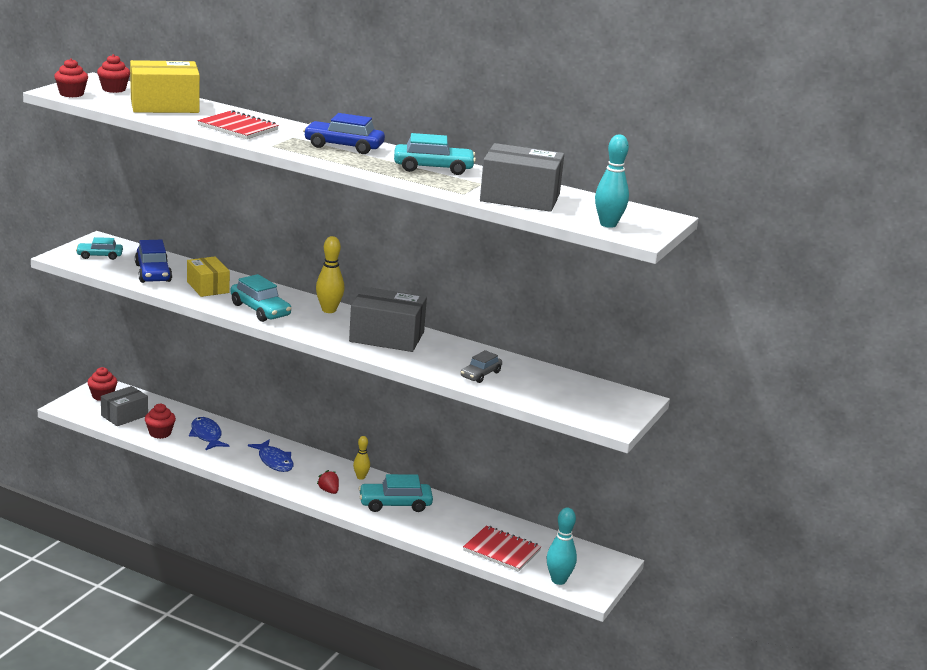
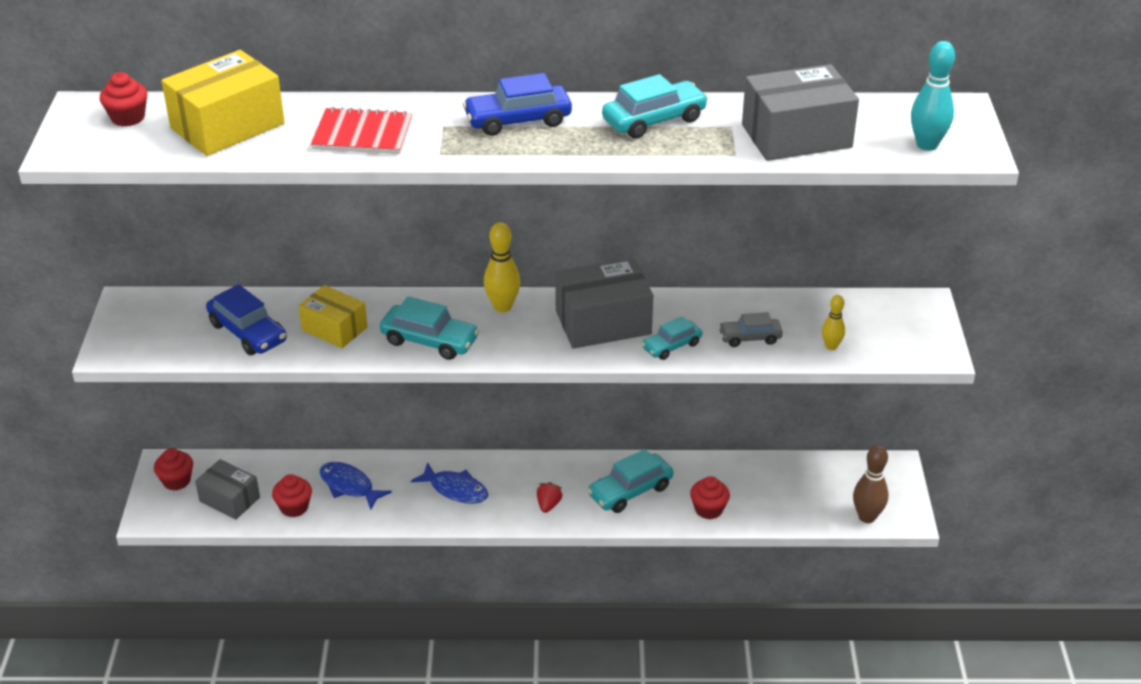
camera: 25 degrees left, 15 degrees up
red cupcake [54,58,88,97] -> red cupcake moved to [690,476,730,519]
turquoise car [76,237,123,260] -> turquoise car moved to [642,316,702,360]
grey box [101,386,148,426] -> grey box turned 75 degrees counterclockwise [195,459,260,520]
red strawberry [317,470,339,494] -> red strawberry turned 75 degrees clockwise [537,482,563,513]
yellow bowling pin [353,436,370,480] -> yellow bowling pin moved to [822,295,845,350]
grey car [461,350,502,383] -> grey car turned 75 degrees clockwise [718,312,783,347]
red notebook [463,526,542,572] -> none
turquoise bowling pin [547,508,577,585] -> brown bowling pin [853,445,889,523]

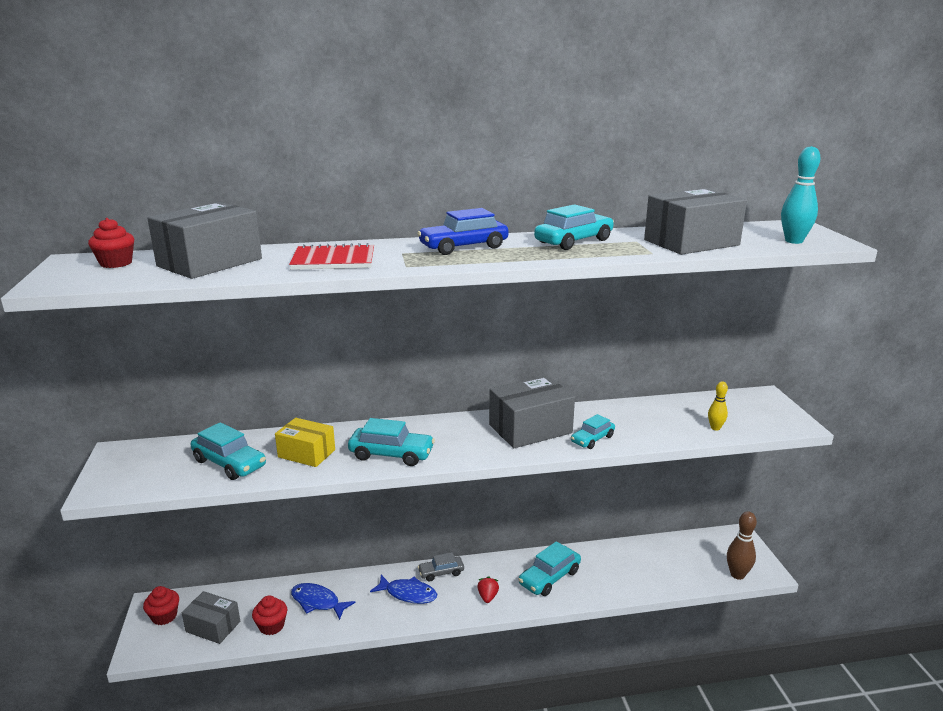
camera: 10 degrees left, 15 degrees down
yellow box [162,50,285,156] -> grey box [147,202,262,279]
blue car [206,284,287,355] -> turquoise car [191,422,266,480]
yellow bowling pin [484,222,520,312] -> none
red cupcake [690,476,730,519] -> none
grey car [718,312,783,347] -> grey car moved to [418,552,464,581]

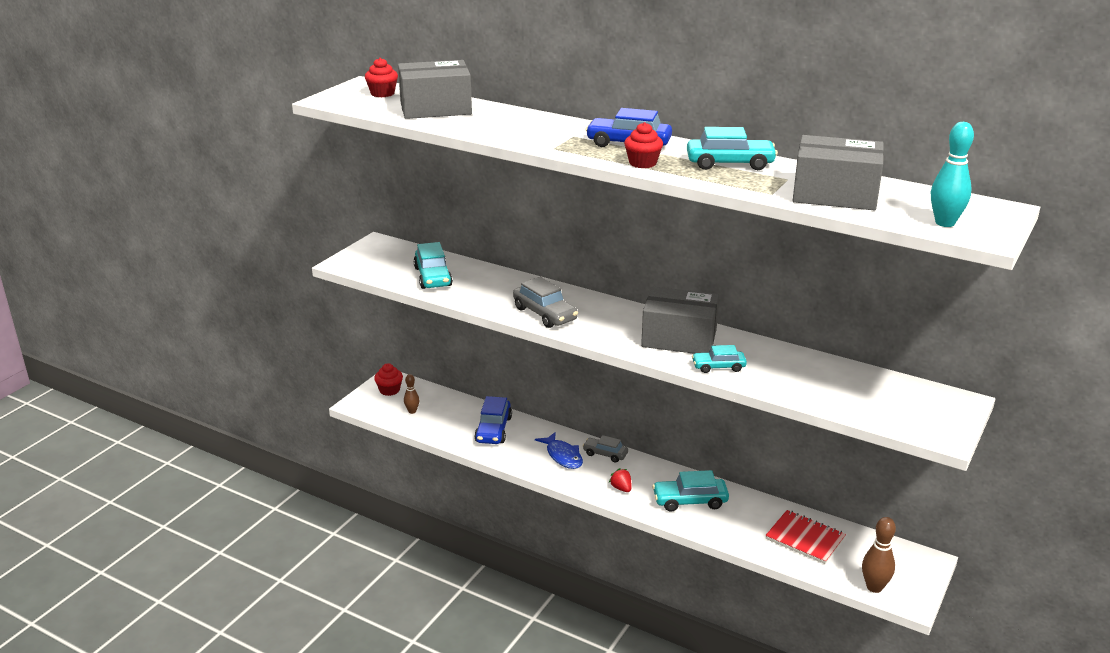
camera: 40 degrees right, 5 degrees up
grey box [182,591,240,644] -> brown bowling pin [404,374,419,414]
red cupcake [252,595,287,635] -> red cupcake moved to [624,122,663,168]
yellow box [275,418,335,467] -> none
red notebook [289,243,374,270] -> red notebook moved to [765,510,846,564]
blue fish [291,583,355,620] -> blue car [474,396,512,444]
turquoise car [348,418,435,466] -> grey car [513,277,578,328]
red strawberry [477,576,499,603] -> red strawberry turned 75 degrees counterclockwise [609,468,631,492]
yellow bowling pin [708,381,728,431] -> none

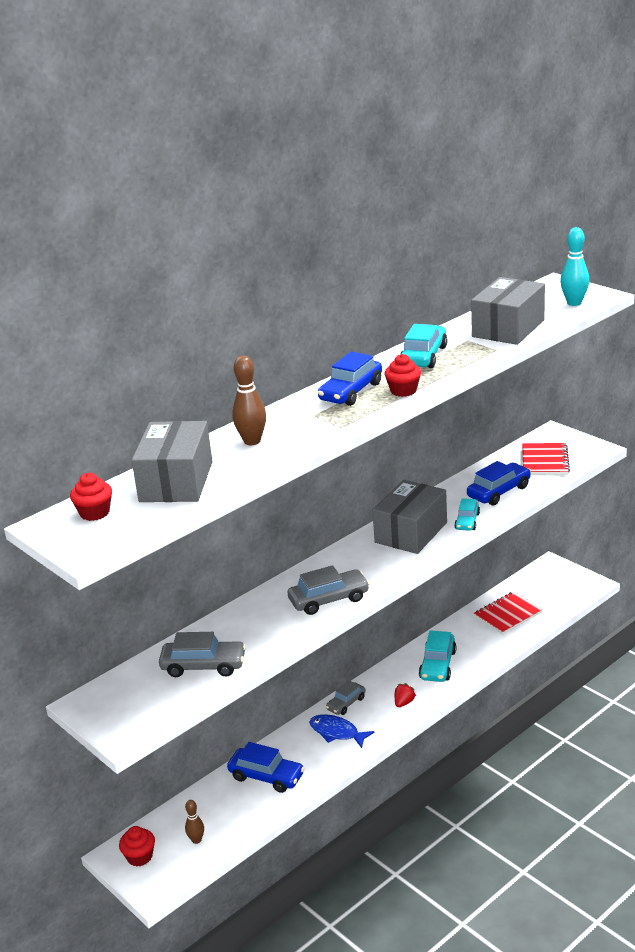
camera: 70 degrees left, 0 degrees up
turquoise car [414,242,453,289] -> grey car [159,632,246,677]
blue fish [535,432,583,469] -> blue fish turned 135 degrees counterclockwise [309,714,375,748]
red strawberry [609,468,631,492] -> red strawberry turned 135 degrees clockwise [395,683,416,707]
brown bowling pin [862,517,896,593] -> brown bowling pin moved to [232,355,266,445]
none -> blue car [467,461,531,506]
none -> red notebook [522,443,570,475]

